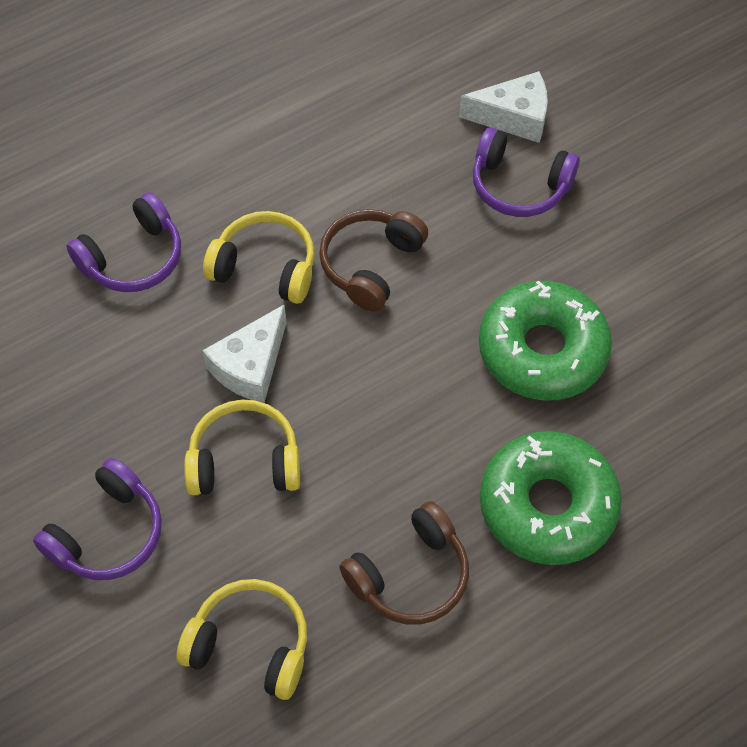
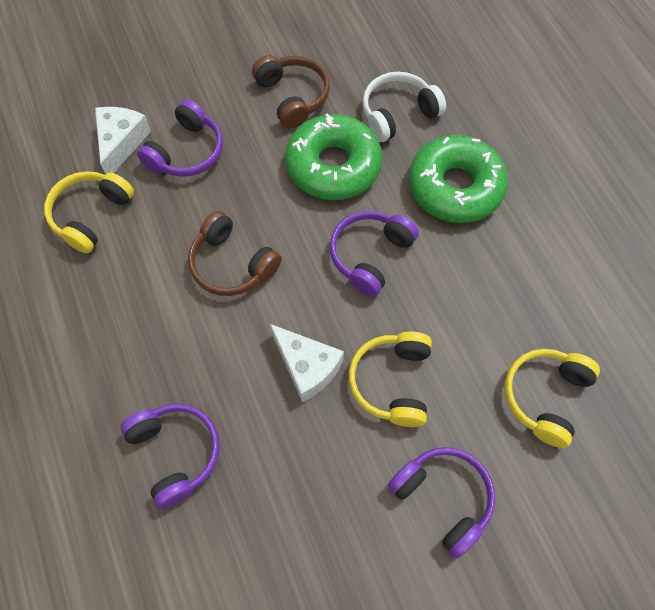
camera: 80 degrees left, 5 degrees up
yellow headphones [203,211,315,304] -> yellow headphones moved to [44,171,134,254]
brown headphones [339,501,469,625] -> brown headphones moved to [252,55,330,129]
none -> purple headphones [330,211,419,297]
none -> white headphones [362,72,446,142]

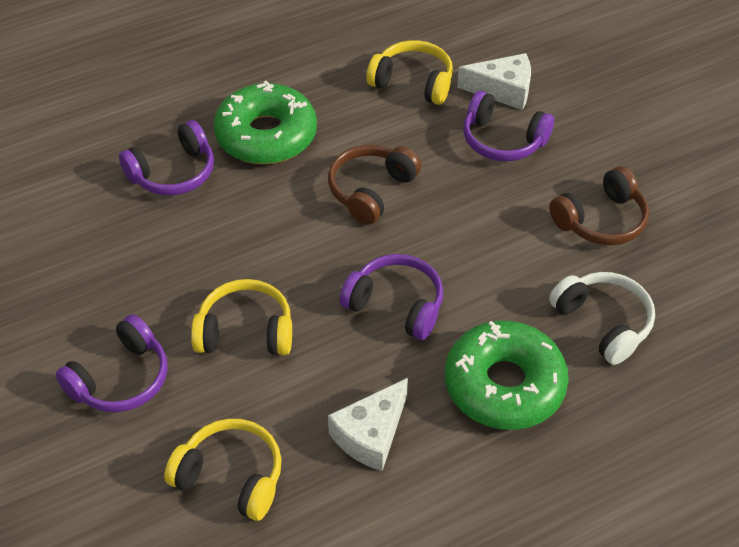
camera: 85 degrees right, 15 degrees down
white cheese [270,324,344,402] -> white cheese moved to [328,378,408,471]
green donut [285,113,382,200] -> green donut moved to [213,81,317,164]

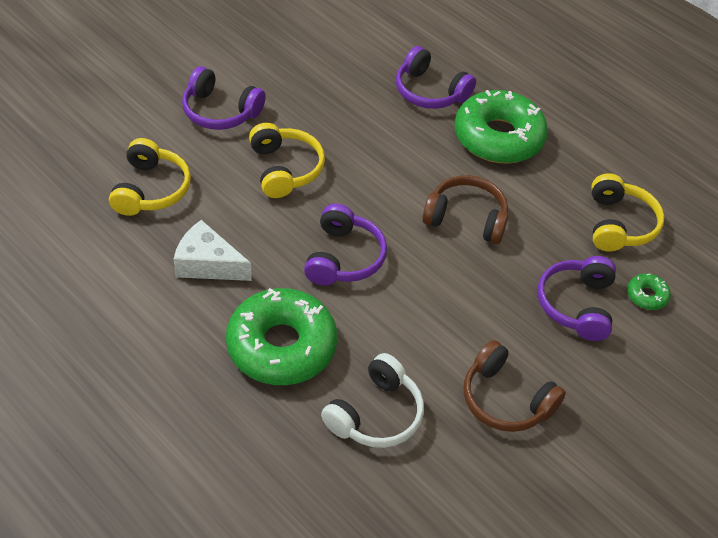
camera: 70 degrees right, 0 degrees up
white cheese [457,53,531,110] -> green donut [627,274,671,310]

